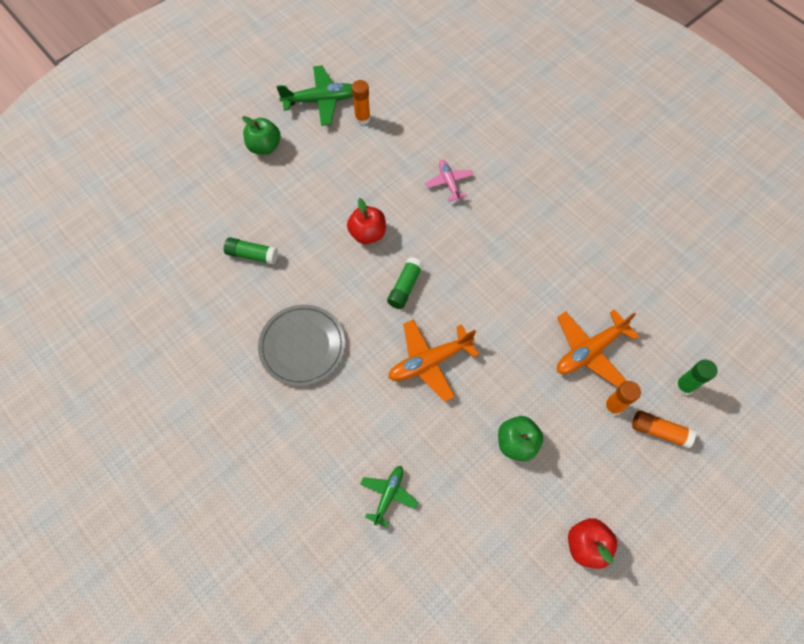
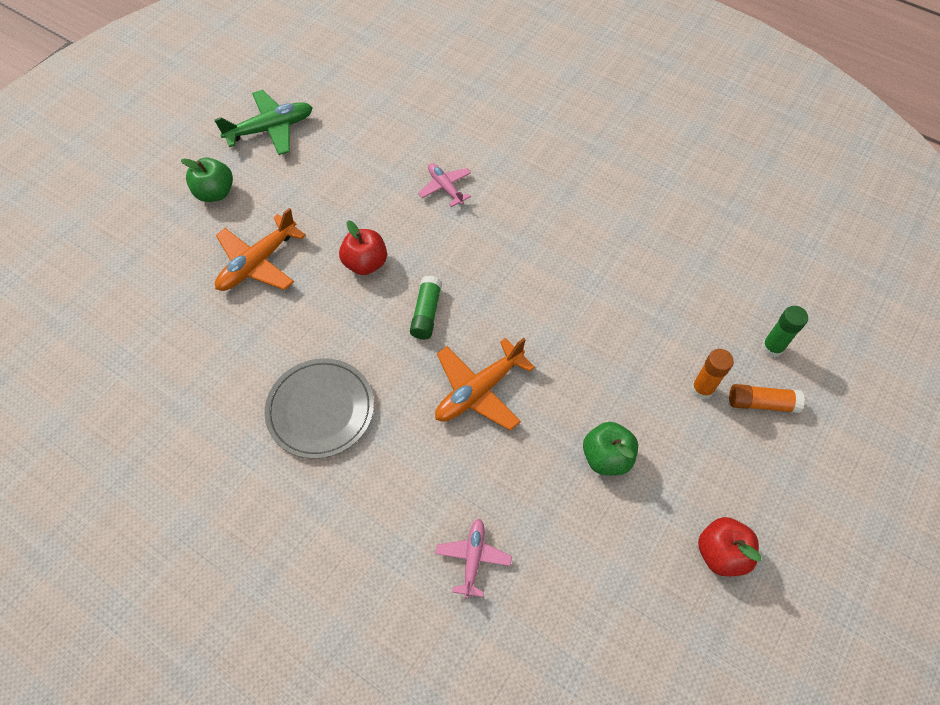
camera: 15 degrees left, 5 degrees down
green glue stick [224,237,278,265] -> none
orange glue stick [352,80,370,125] -> none
green plane [360,466,418,528] -> pink plane [435,519,512,599]
orange plane [557,309,639,387] -> orange plane moved to [215,208,306,291]

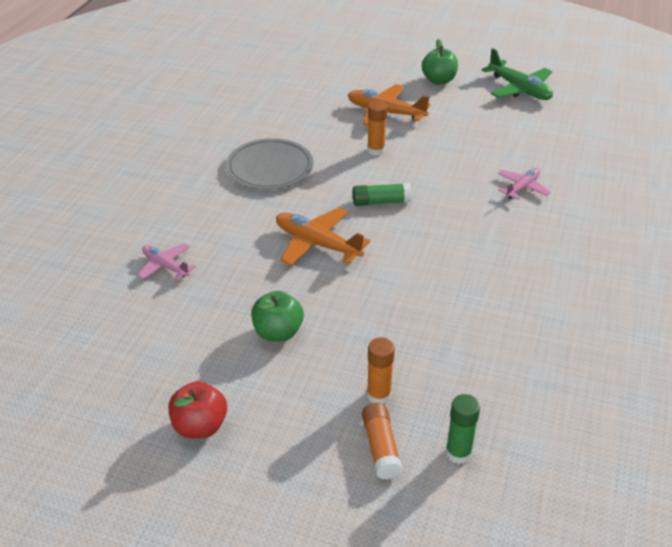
camera: 75 degrees right, 20 degrees down
red apple [339,220,387,275] -> none
pink plane [435,519,512,599] -> pink plane turned 135 degrees counterclockwise [137,243,196,280]
none -> orange glue stick [367,101,387,156]

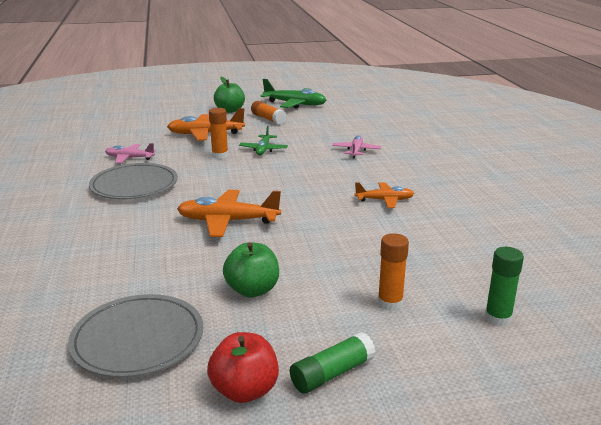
camera: 30 degrees left, 15 degrees down
pink plane [137,243,196,280] -> pink plane moved to [105,143,156,163]
green glue stick [353,183,411,206] -> green glue stick moved to [290,332,376,394]
orange glue stick [362,403,402,480] -> orange glue stick moved to [251,101,286,125]
none -> grey plate [68,294,203,378]
none -> green plane [239,125,288,155]
none -> orange plane [354,182,414,208]

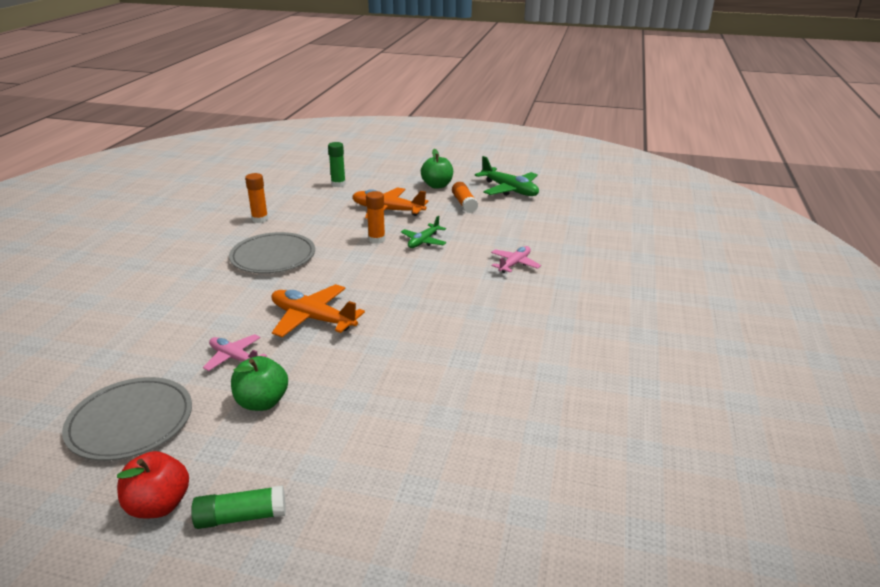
camera: 25 degrees right, 5 degrees up
pink plane [105,143,156,163] -> pink plane moved to [203,334,267,371]
orange plane [354,182,414,208] -> none
orange glue stick [378,233,409,311] -> orange glue stick moved to [245,173,268,223]
green glue stick [485,247,524,327] -> green glue stick moved to [328,142,346,187]

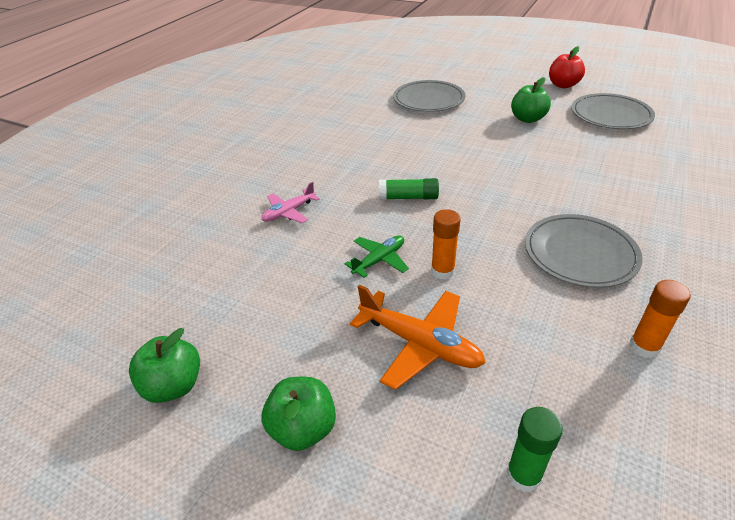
camera: 165 degrees left, 10 degrees up
green glue stick [191,485,286,529] -> green glue stick moved to [379,178,439,200]
pink plane [203,334,267,371] -> none
orange plane [272,284,365,337] -> none
orange glue stick [452,182,478,213] -> none
green plane [475,156,539,196] -> green apple [129,328,200,403]
none -> grey plate [393,80,465,112]

